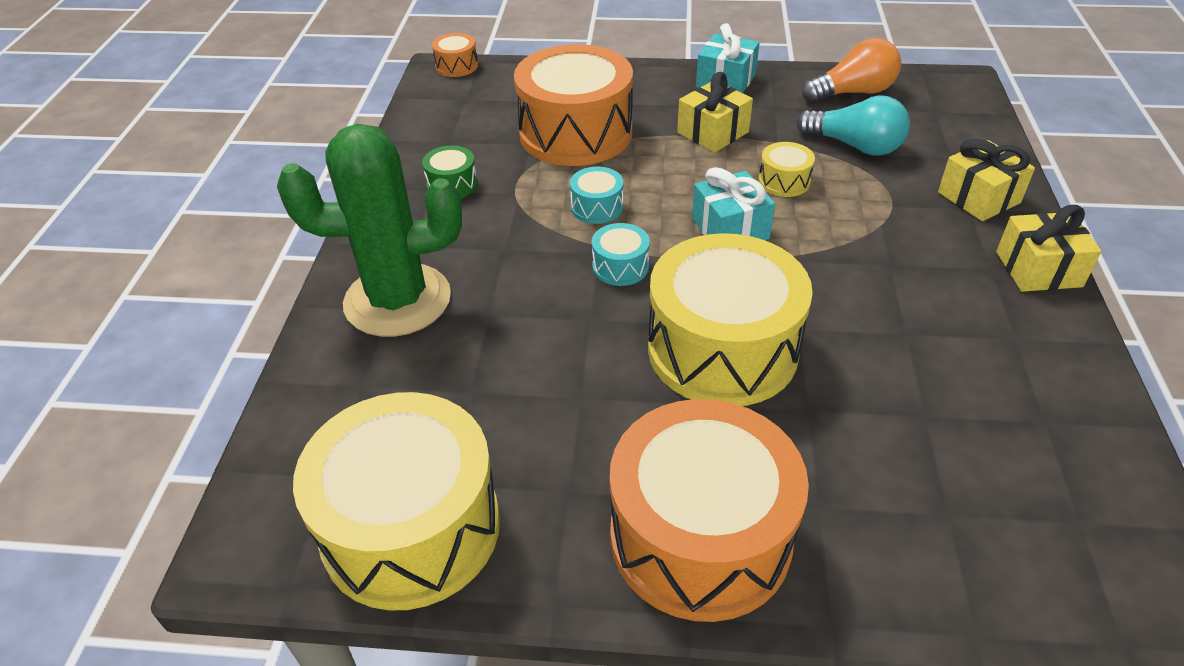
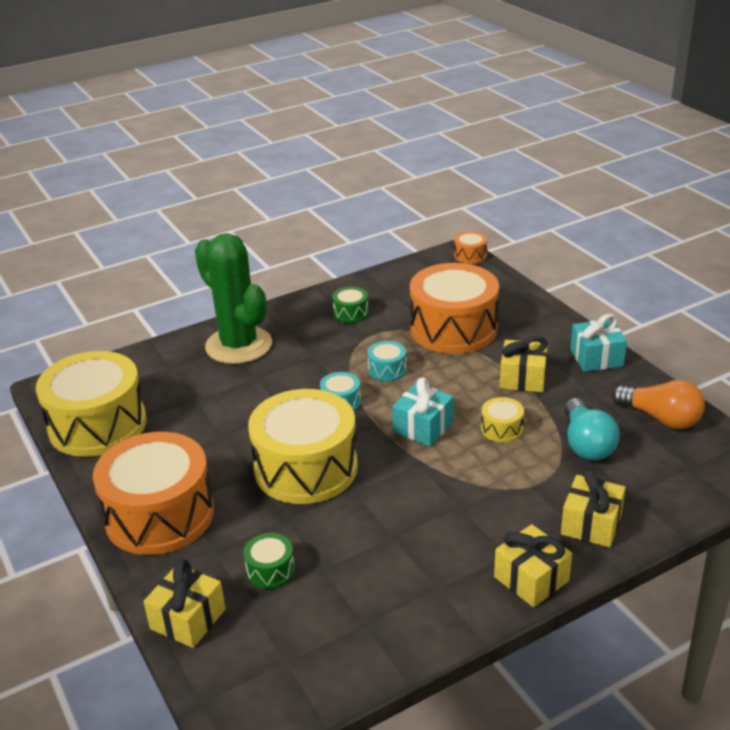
camera: 55 degrees right, 10 degrees down
none -> yellow gift [143,560,226,648]
none -> green drum [243,533,295,589]

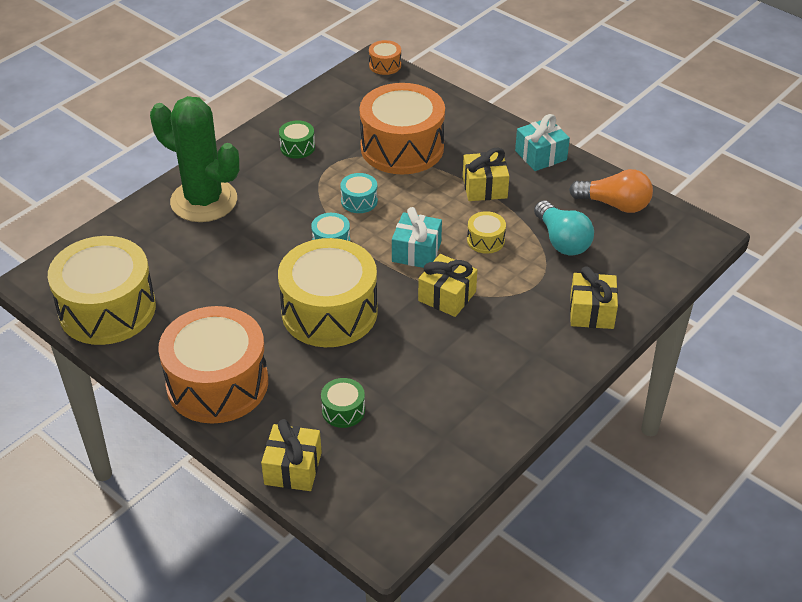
camera: 20 degrees left, 10 degrees up
yellow gift [494,524,572,607] -> yellow gift moved to [418,254,477,317]

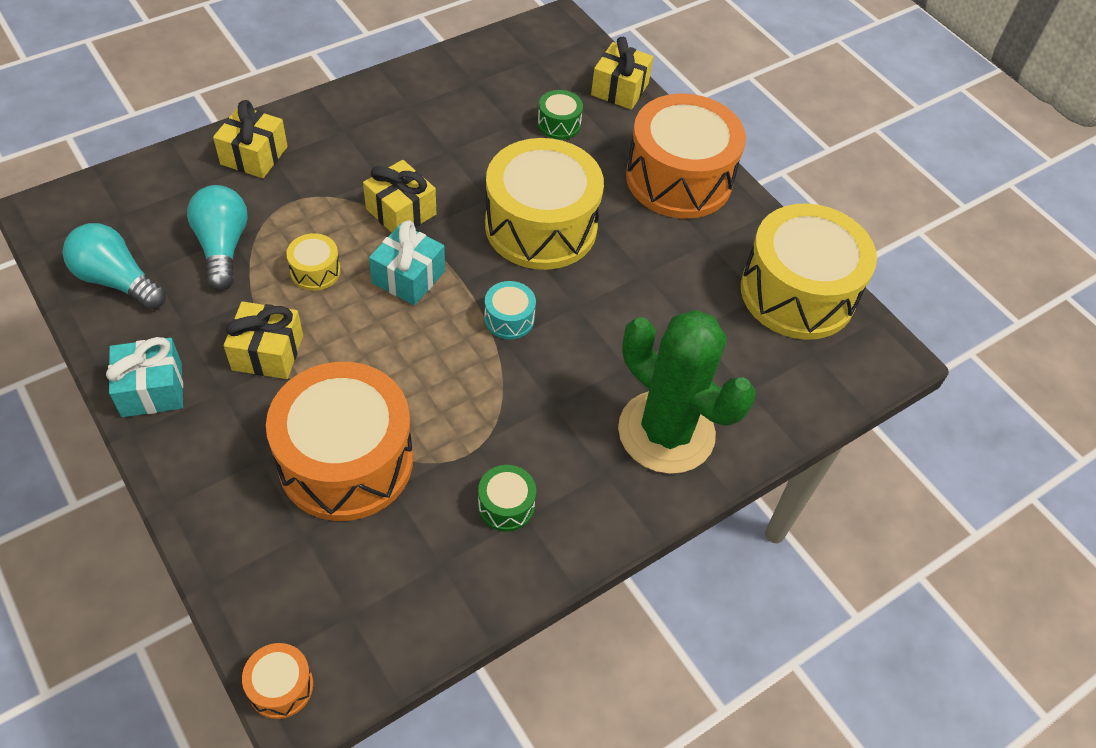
camera: 170 degrees left, 10 degrees up
turquoise drum [340,173,378,213] -> none
orange light bulb [569,169,653,213] -> turquoise light bulb [63,223,166,310]

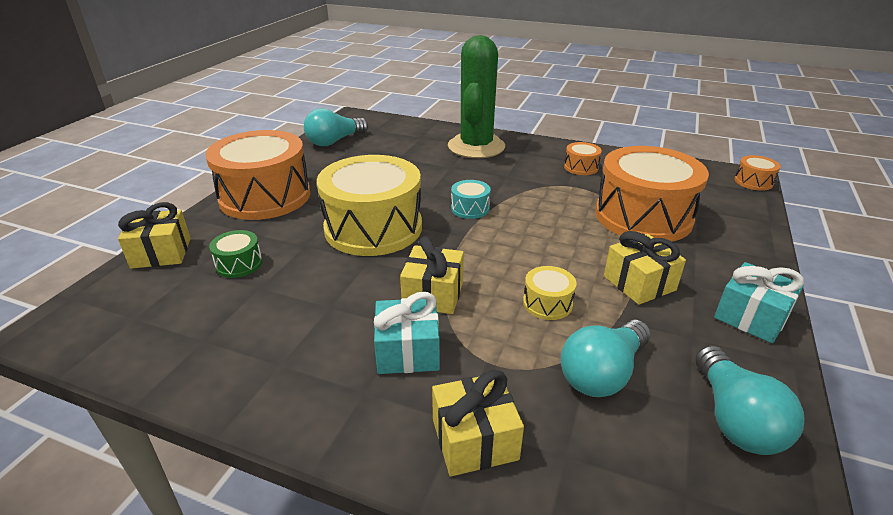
camera: 120 degrees left, 20 degrees down
turquoise gift [369,220,445,305] -> turquoise gift moved to [374,292,440,374]
green drum [478,465,536,532] -> orange drum [564,142,602,175]
yellow drum [741,204,877,340] -> turquoise light bulb [304,108,368,146]

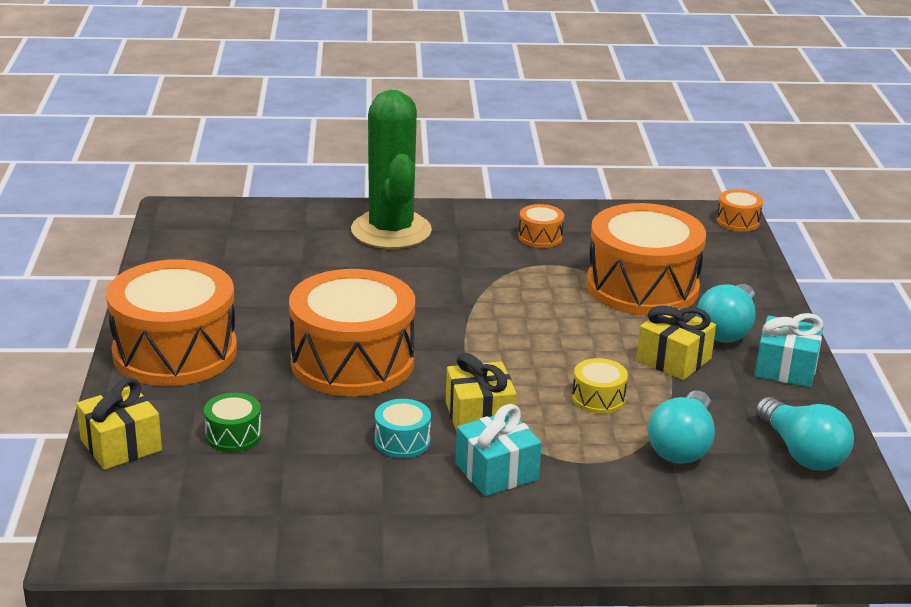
camera: 25 degrees left, 5 degrees down
turquoise light bulb [304,108,368,146] -> turquoise light bulb moved to [696,284,756,343]
yellow drum [317,155,422,256] -> orange drum [289,269,415,396]
yellow gift [432,370,524,476] -> none
turquoise drum [451,180,491,219] -> turquoise drum moved to [375,399,431,458]

